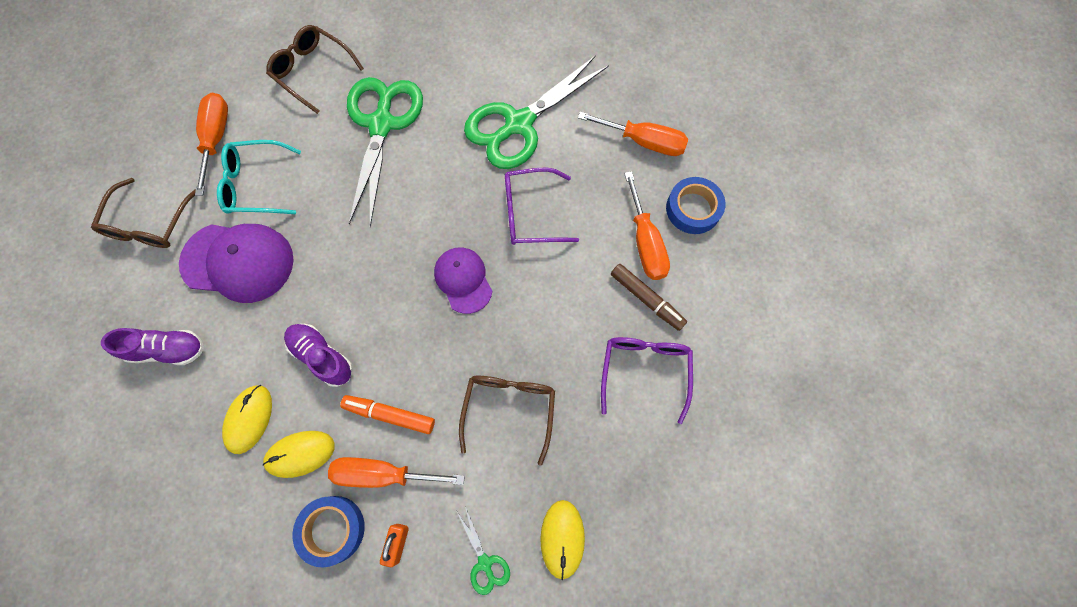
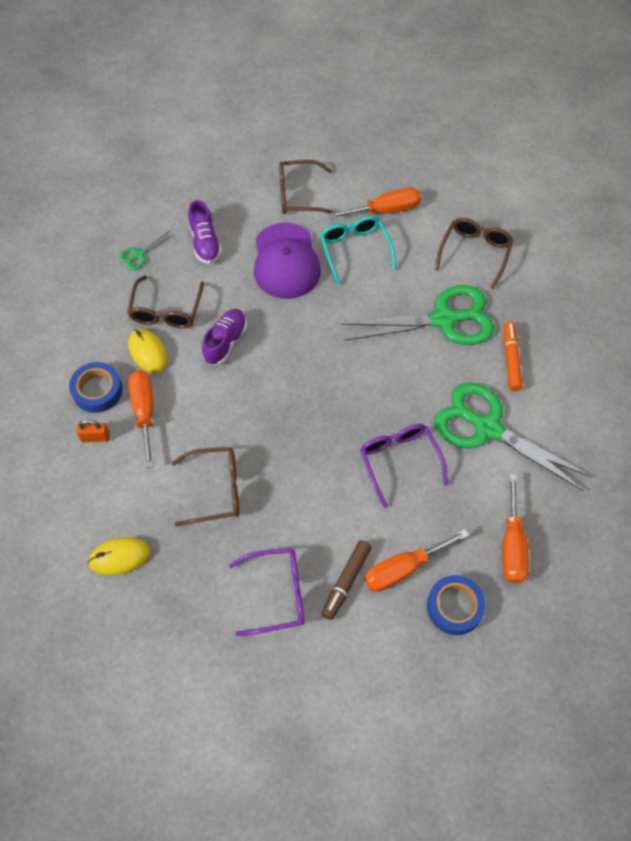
camera: 75 degrees right, 10 degrees down
yellow mouse [222,385,272,454] -> brown glasses [127,275,204,328]
orange marker [340,395,435,434] -> orange marker moved to [504,322,523,391]
purple cap [434,247,492,314] -> none
green scissors [457,507,510,595] -> green scissors moved to [119,231,174,270]

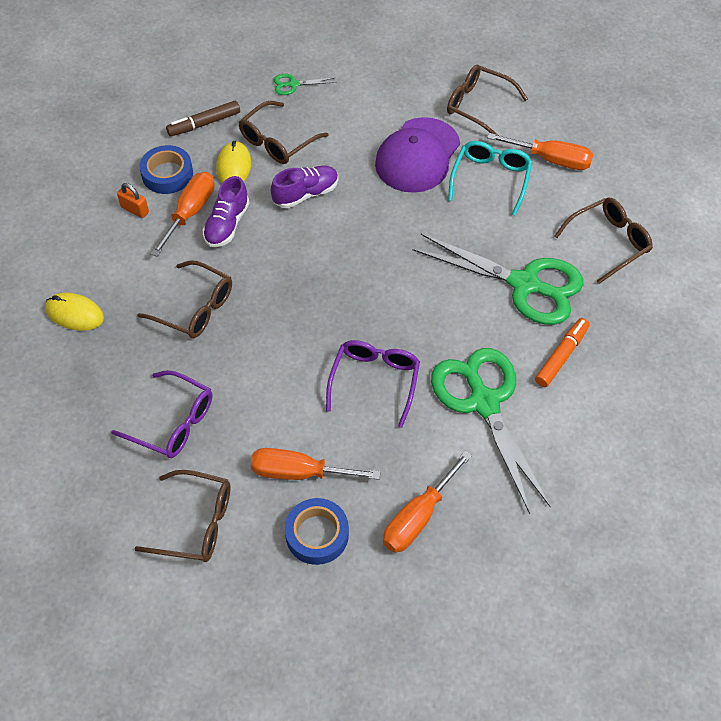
camera: 35 degrees right, 5 degrees down
purple shoe [188,200,222,264] -> purple shoe moved to [203,176,250,247]
brown marker [322,540,372,620] -> brown marker moved to [166,101,240,136]
none -> brown glasses [134,470,231,562]

